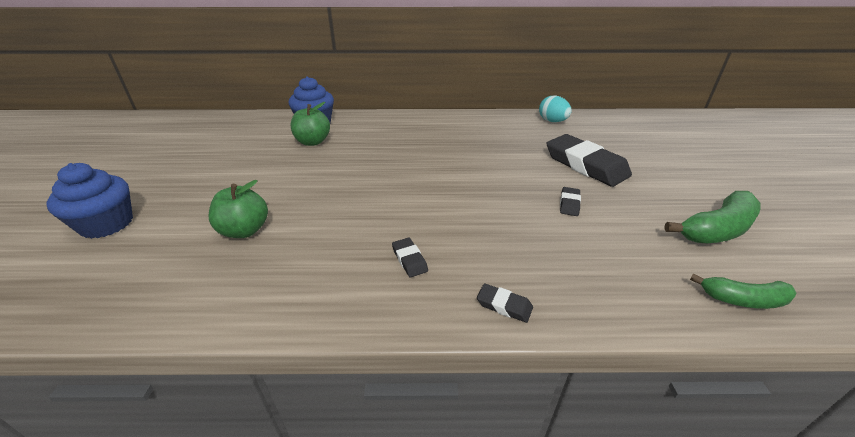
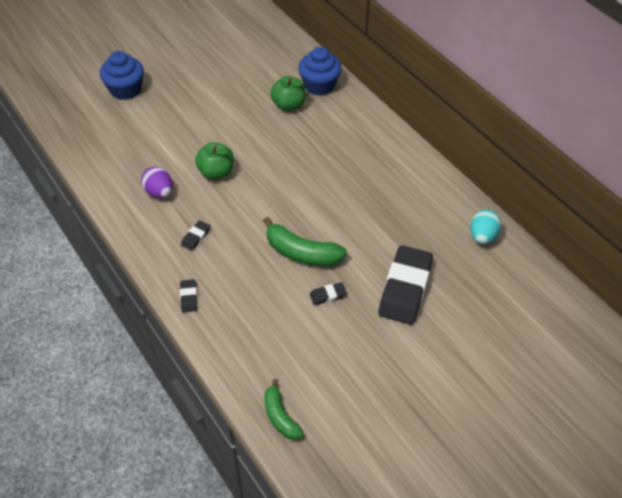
camera: 55 degrees right, 15 degrees up
green apple [208,180,268,238] -> green apple moved to [195,142,234,180]
green banana [664,191,761,243] -> green banana moved to [263,217,347,266]
none -> purple egg [141,167,173,198]

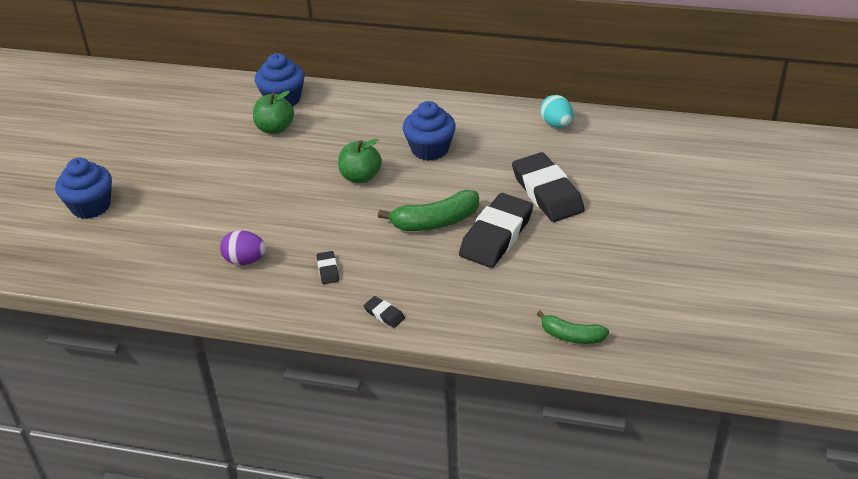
camera: 40 degrees left, 10 degrees down
green apple [195,142,234,180] -> green apple moved to [338,138,382,183]
black eraser [310,282,347,305] -> black eraser [459,193,533,268], size x2.36
none -> blue cupcake [403,101,456,161]

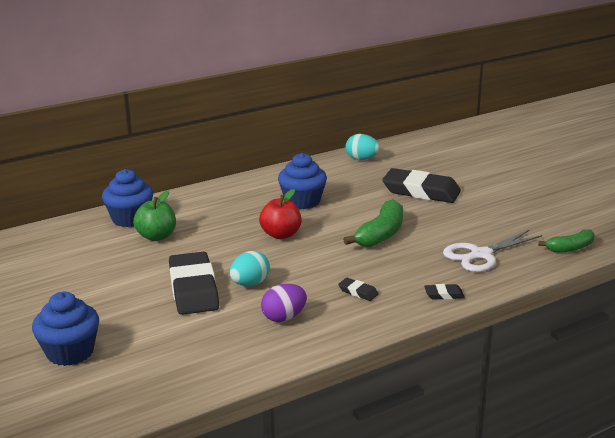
camera: 45 degrees left, 15 degrees down
green apple [338,138,382,183] -> red apple [259,189,302,239]
black eraser [459,193,533,268] -> black eraser moved to [169,252,219,315]
none -> turquoise egg [230,251,270,286]
none -> white scissors [443,230,542,272]

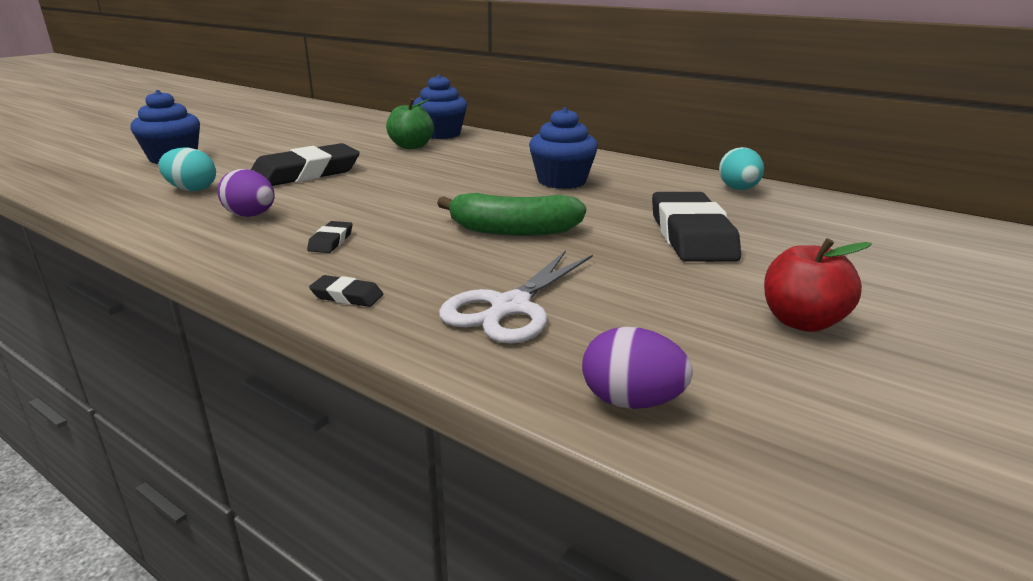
camera: 65 degrees right, 0 degrees up
turquoise egg [230,251,270,286] -> turquoise egg moved to [158,148,216,191]
red apple [259,189,302,239] -> red apple moved to [764,238,872,332]
black eraser [424,284,465,300] -> black eraser turned 45 degrees counterclockwise [309,275,383,307]
white scissors [443,230,542,272] -> white scissors turned 90 degrees counterclockwise [439,250,593,344]
green banana [538,229,595,253] -> purple egg [582,327,693,409]

